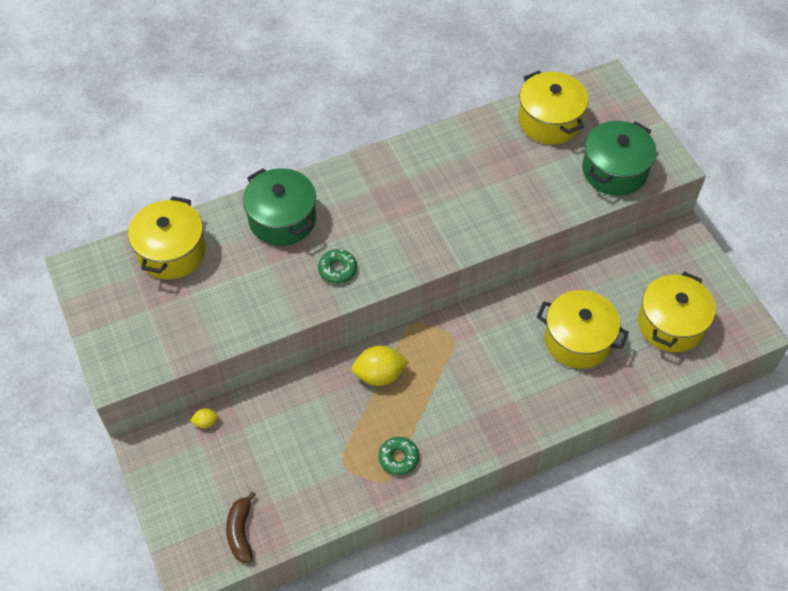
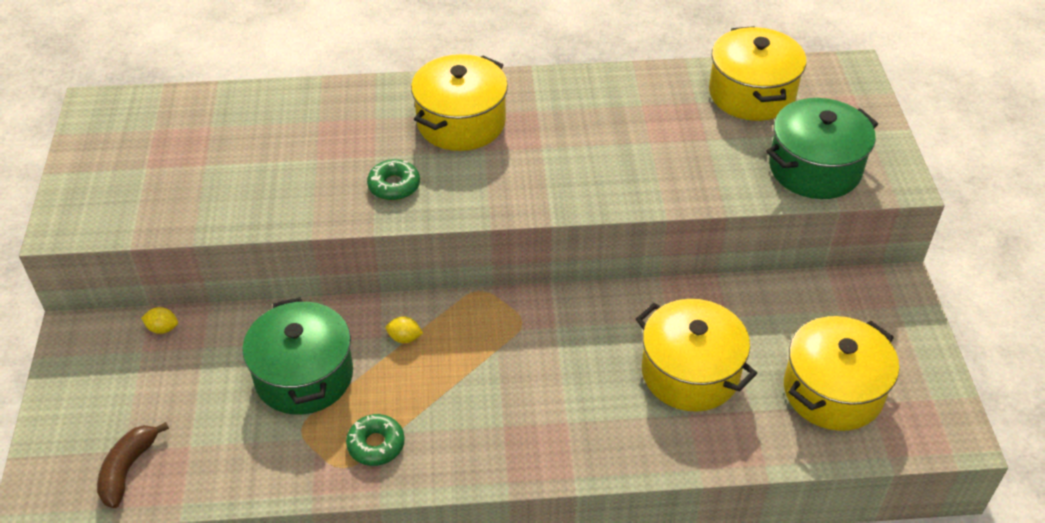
camera: 20 degrees right, 10 degrees down
yellow pot [128,196,206,279] -> yellow pot moved to [411,54,508,151]
green pot [243,168,316,246] -> green pot moved to [242,297,353,415]
yellow lemon [351,346,409,386] -> yellow lemon [386,316,423,343], size x0.48

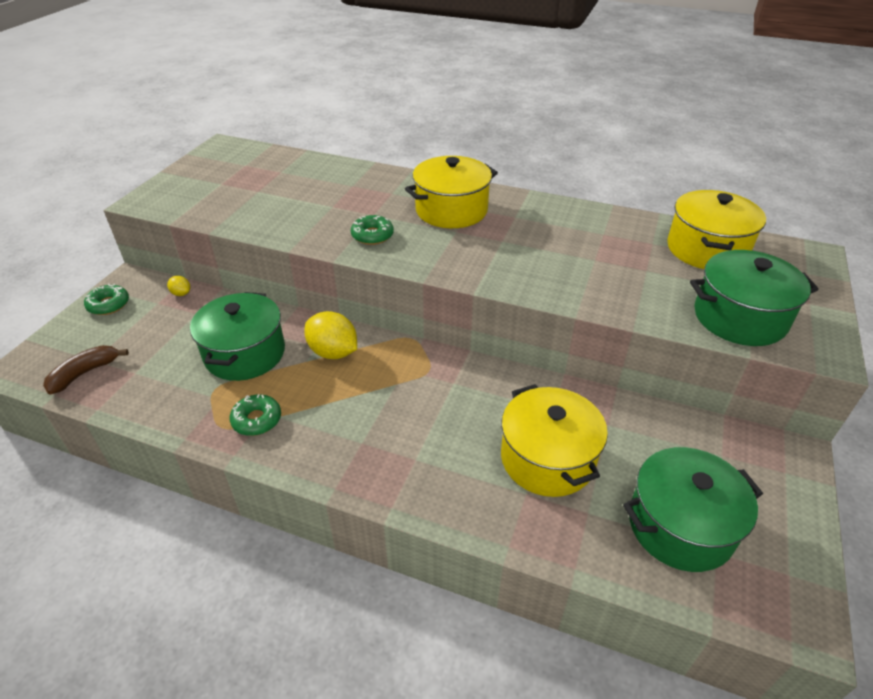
camera: 25 degrees right, 5 degrees down
yellow lemon [386,316,423,343] -> yellow lemon [304,311,357,359], size x2.07
yellow pot [784,316,899,431] -> green pot [623,447,763,572]
none -> green donut [84,284,129,315]

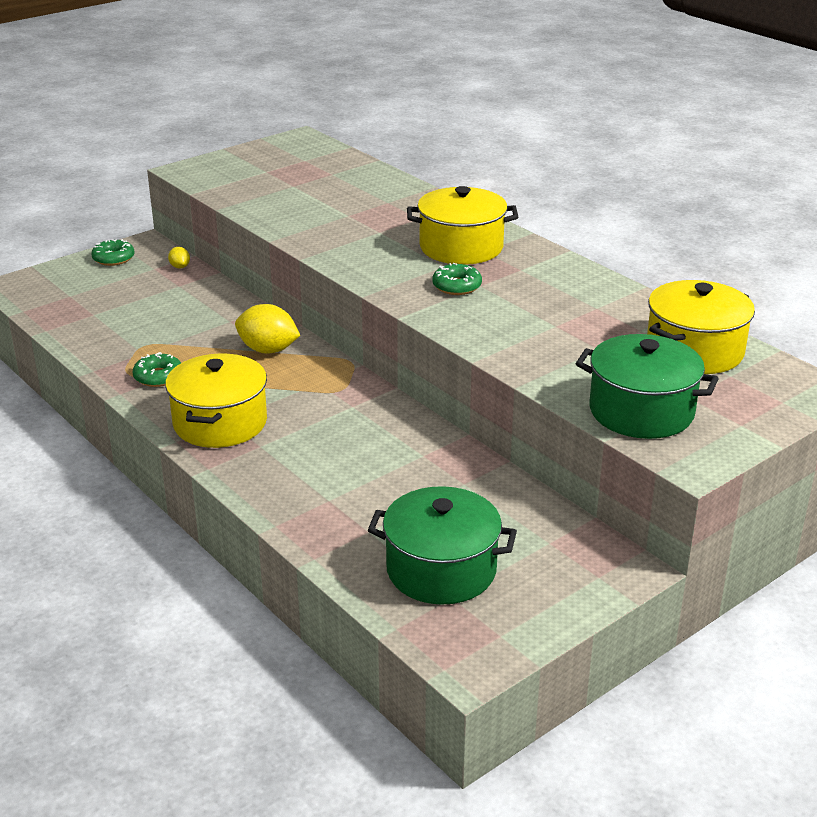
camera: 30 degrees right, 10 degrees down
brown banana [43,345,129,395] -> none
green pot [190,292,285,381] -> none
yellow lemon [304,311,357,359] -> yellow lemon turned 45 degrees counterclockwise [235,304,300,354]
green donut [351,215,394,245] -> green donut moved to [432,263,482,295]
yellow pot [501,384,608,497] -> yellow pot moved to [165,353,267,448]

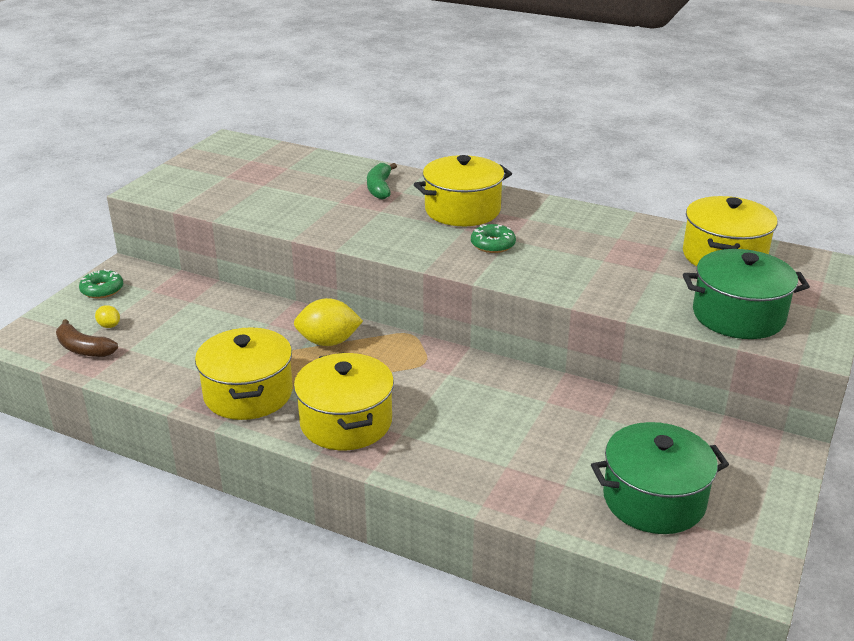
camera: 25 degrees left, 0 degrees up
green donut [133,352,181,387] -> yellow pot [195,327,293,420]
yellow lemon [168,247,190,268] -> yellow lemon moved to [95,305,120,328]
none -> brown banana [56,319,118,357]
none -> green banana [367,163,397,199]

